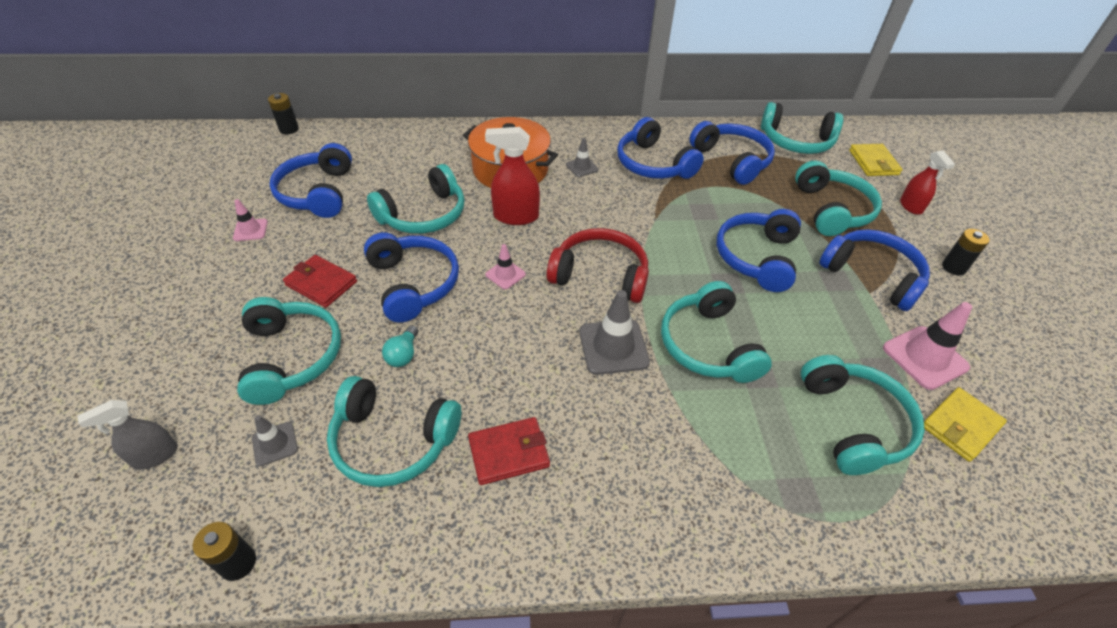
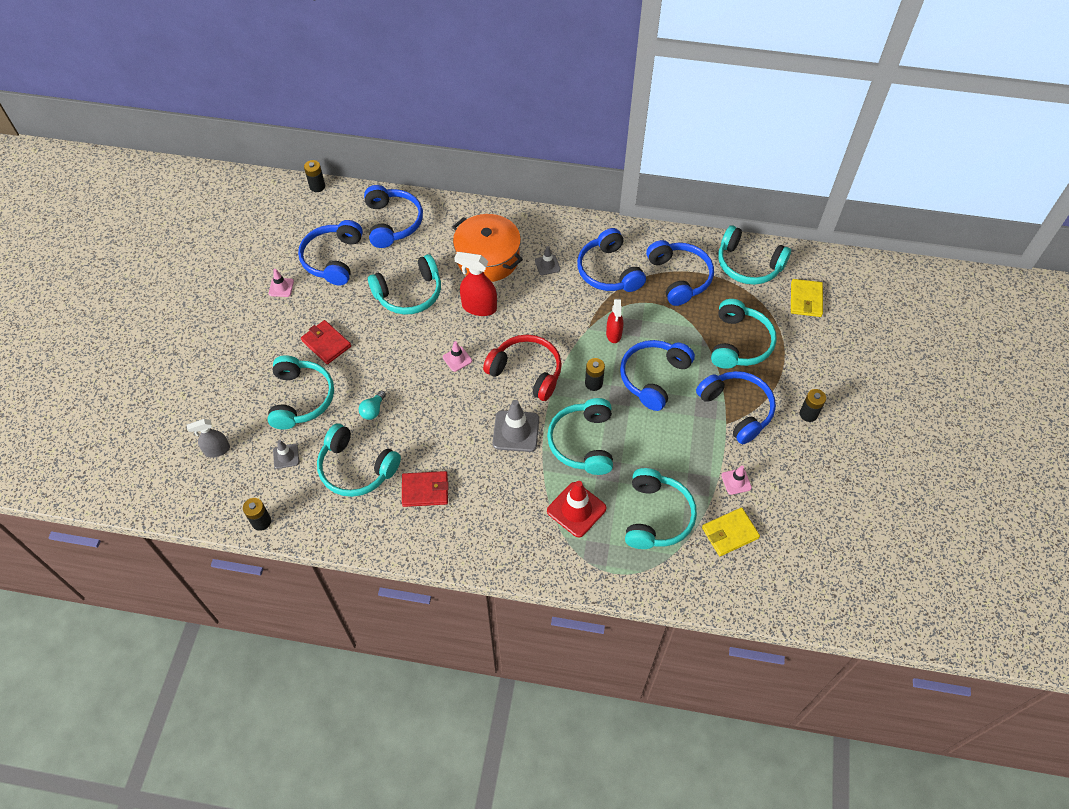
camera: 15 degrees right, 10 degrees up
blue headphones [364,232,459,323] -> blue headphones moved to [364,185,423,248]
pink traffic cone [883,302,972,390] -> pink traffic cone [721,466,752,495], size x0.55
red spray bottle [900,150,955,215] -> red spray bottle moved to [606,299,623,343]
none -> red traffic cone [547,481,607,537]
none -> black battery [585,358,605,391]

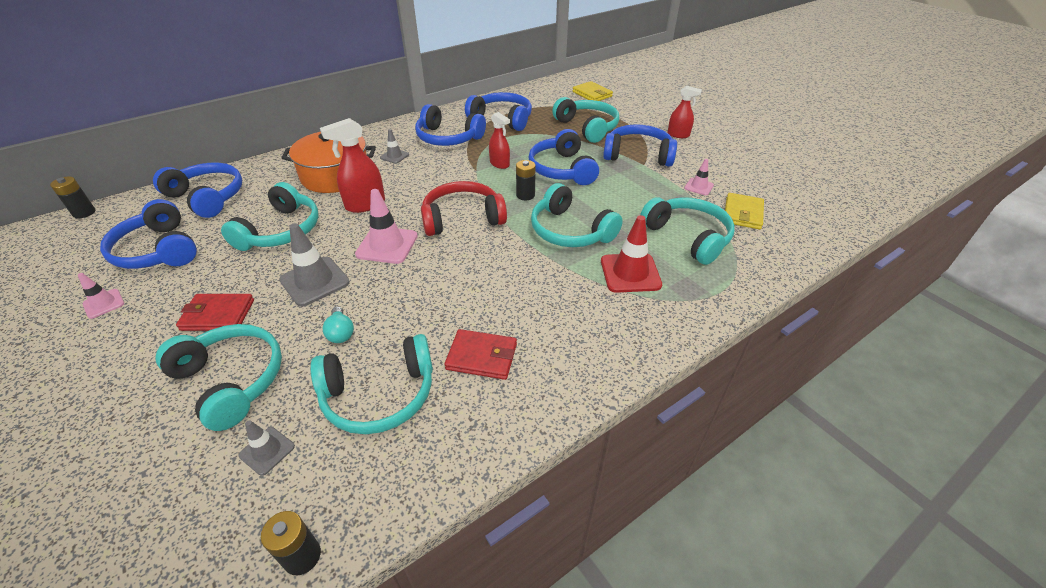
camera: 45 degrees left, 15 degrees down
grey spray bottle [187,419,230,457] -> none
red wallet [402,471,449,507] -> red wallet turned 60 degrees clockwise [444,329,517,380]
pink traffic cone [443,341,472,372] -> pink traffic cone [355,189,418,264], size x1.81
grey traffic cone [493,400,539,452] -> grey traffic cone moved to [279,223,350,306]
turquoise headphones [718,225,791,285] -> none
black battery [800,389,826,422] -> red spray bottle [668,86,702,138]

